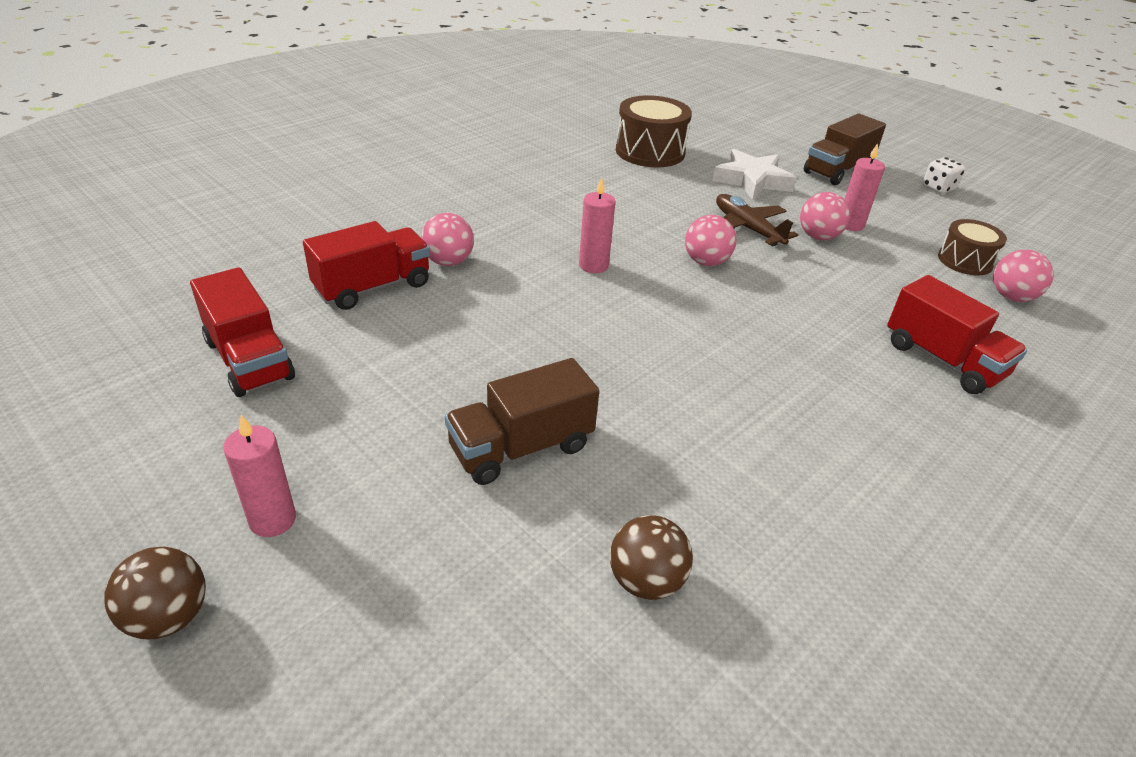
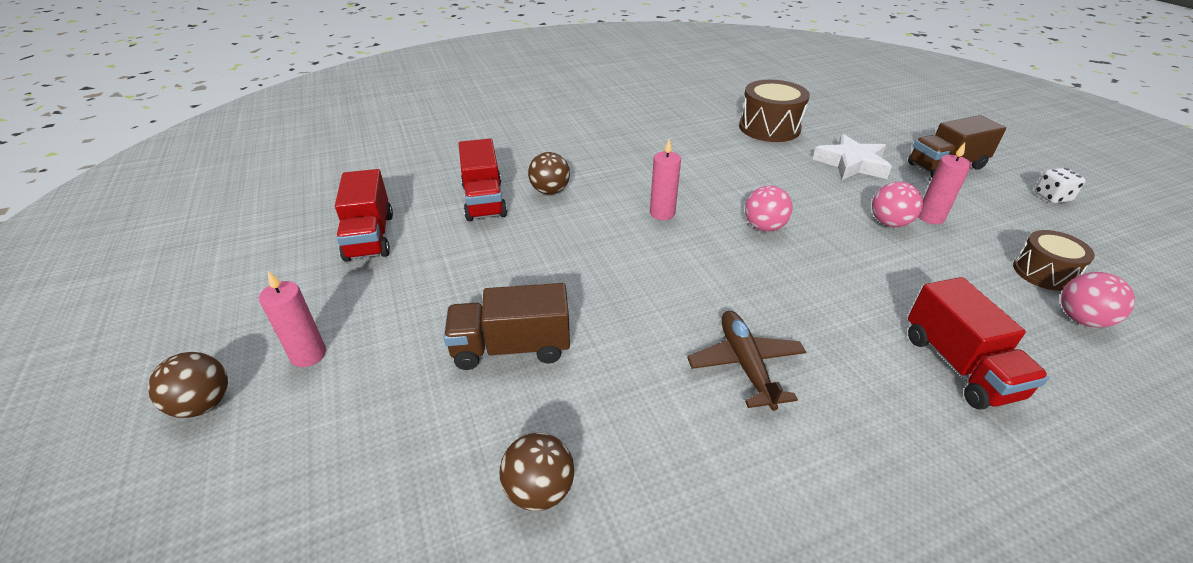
camera: 25 degrees right, 0 degrees up
red truck [303,221,430,310] -> red truck turned 90 degrees clockwise [459,139,507,221]
pink ball [421,213,474,266] -> brown ball [528,152,570,194]
brown plane [716,194,798,246] -> brown plane moved to [687,311,806,411]

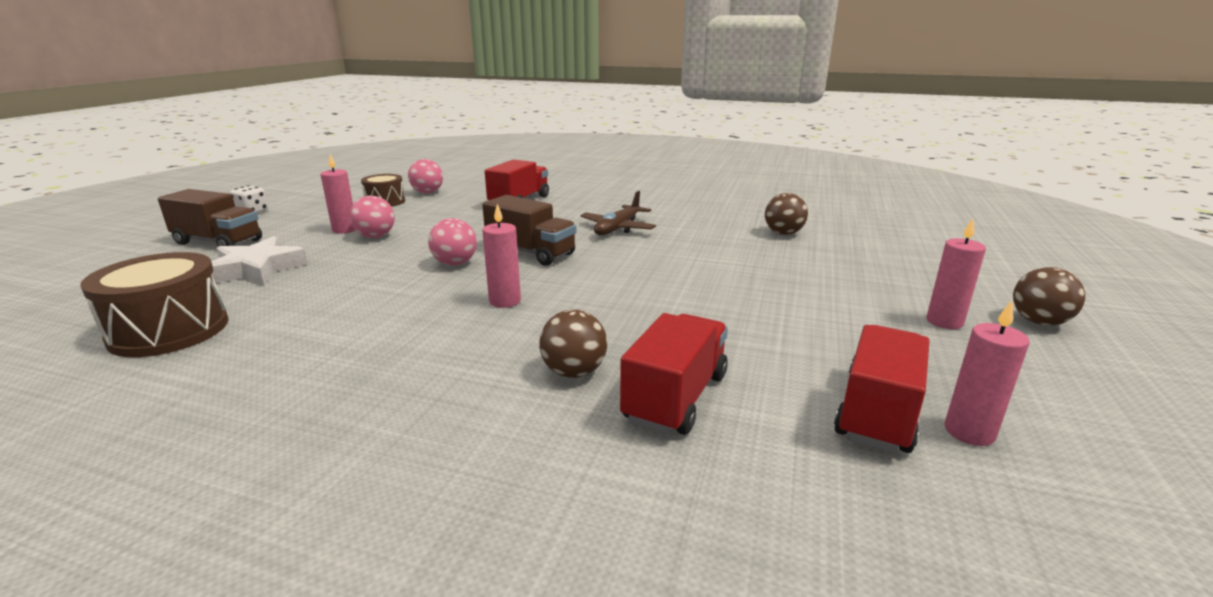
camera: 140 degrees left, 15 degrees down
brown truck [444,283,570,370] -> brown truck moved to [482,195,576,266]
none -> pink candle [944,300,1030,446]

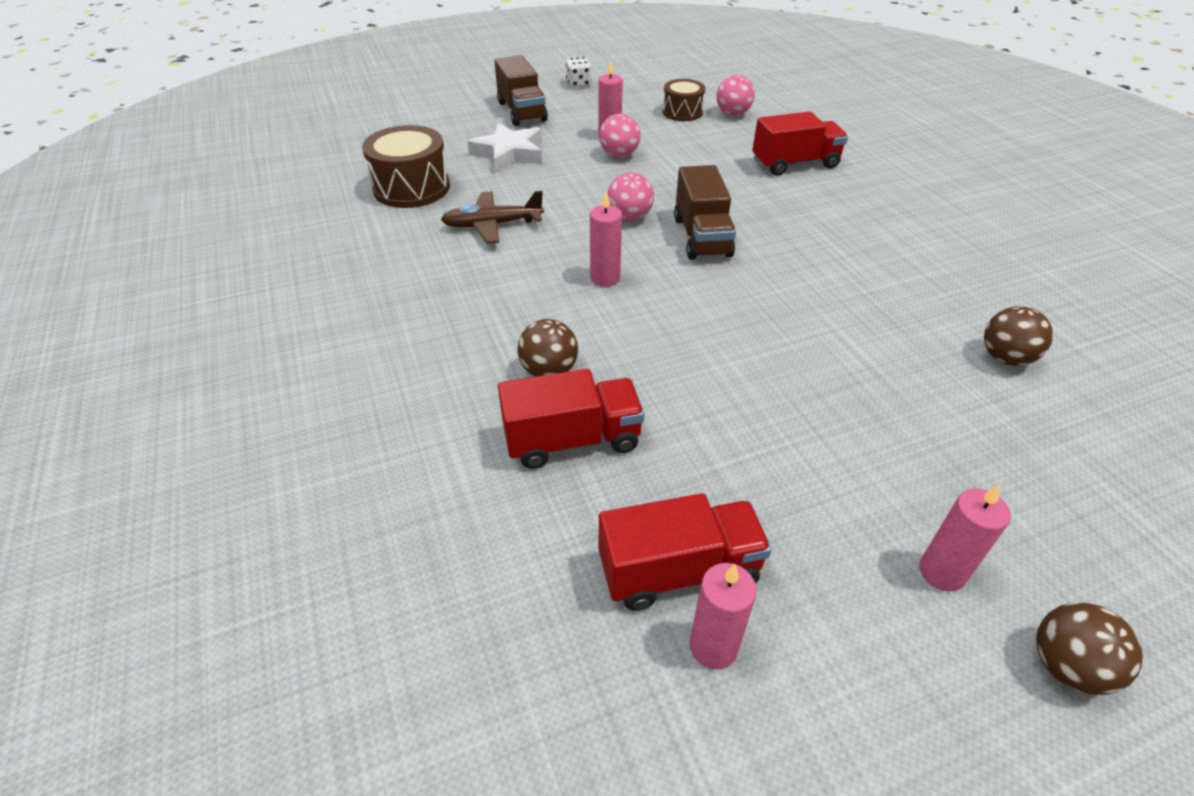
camera: 50 degrees right, 20 degrees up
brown plane [580,191,656,235] -> brown plane moved to [441,191,544,244]

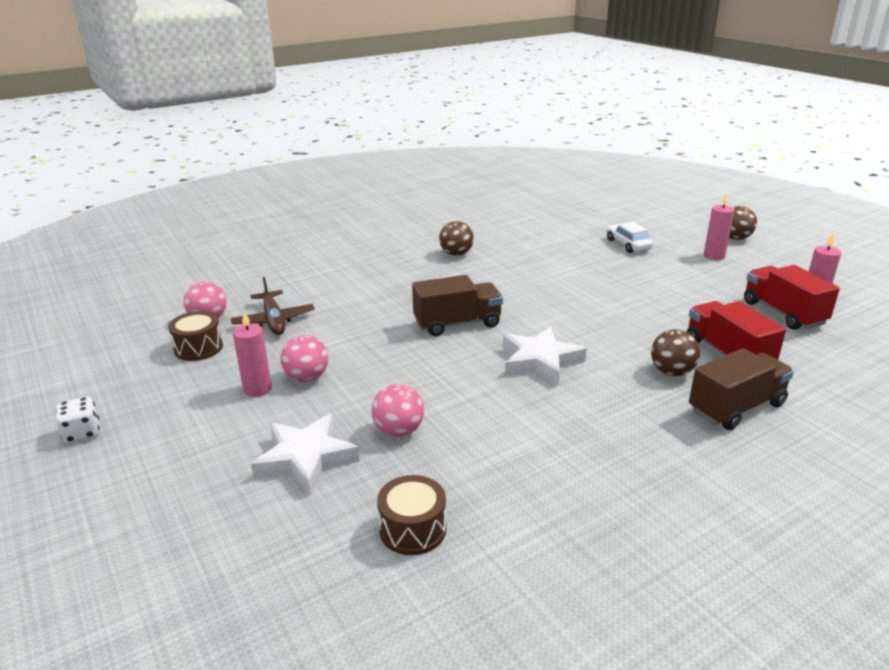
camera: 100 degrees left, 15 degrees down
brown drum [362,125,450,208] -> brown drum [377,475,446,555], size x0.62
brown plane [441,191,544,244] -> brown plane moved to [230,277,315,335]
brown truck [494,55,548,126] -> brown truck moved to [689,348,794,430]
pink candle [590,191,622,287] -> white star [503,327,587,386]
pink ball [607,172,654,221] -> pink ball moved to [372,384,424,437]
red truck [752,111,848,176] -> none
brown ball [984,306,1053,366] -> brown ball moved to [439,221,474,256]
none -> white car [606,222,653,253]

